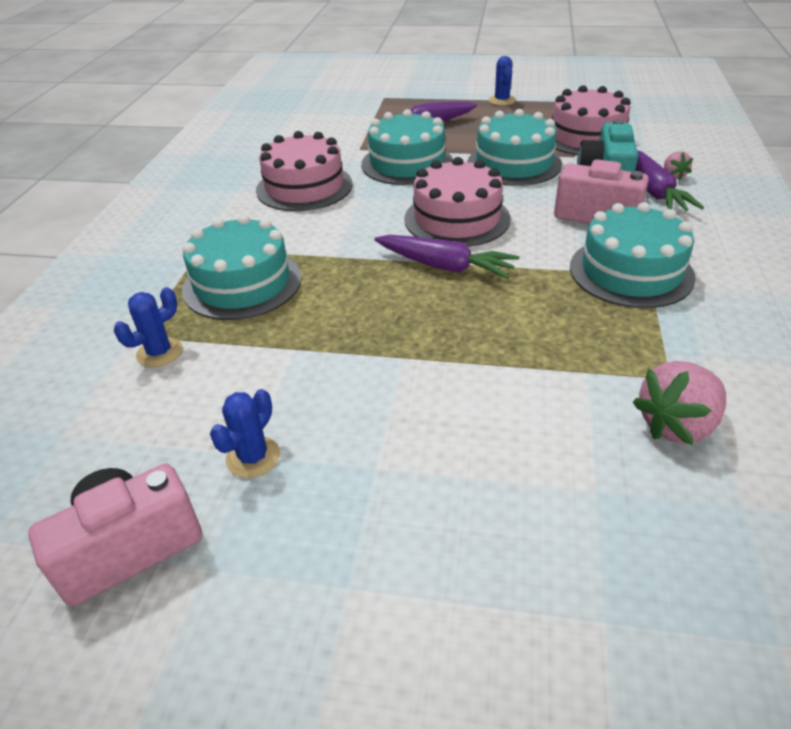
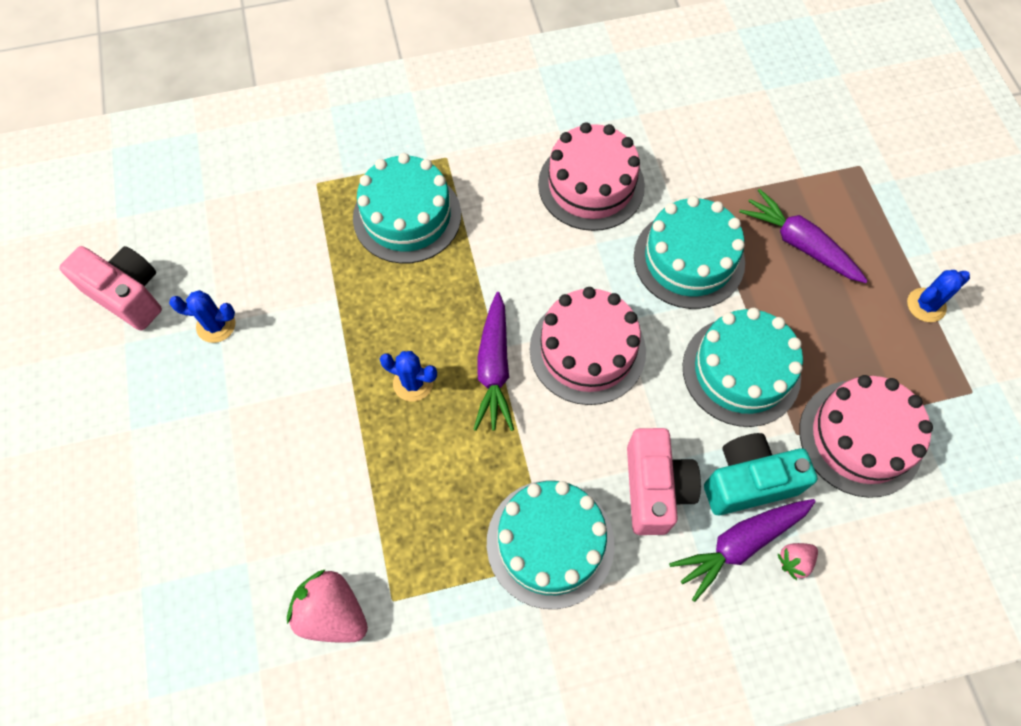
camera: 65 degrees right, 25 degrees up
blue cactus [114,287,183,367] -> blue cactus moved to [380,351,437,402]

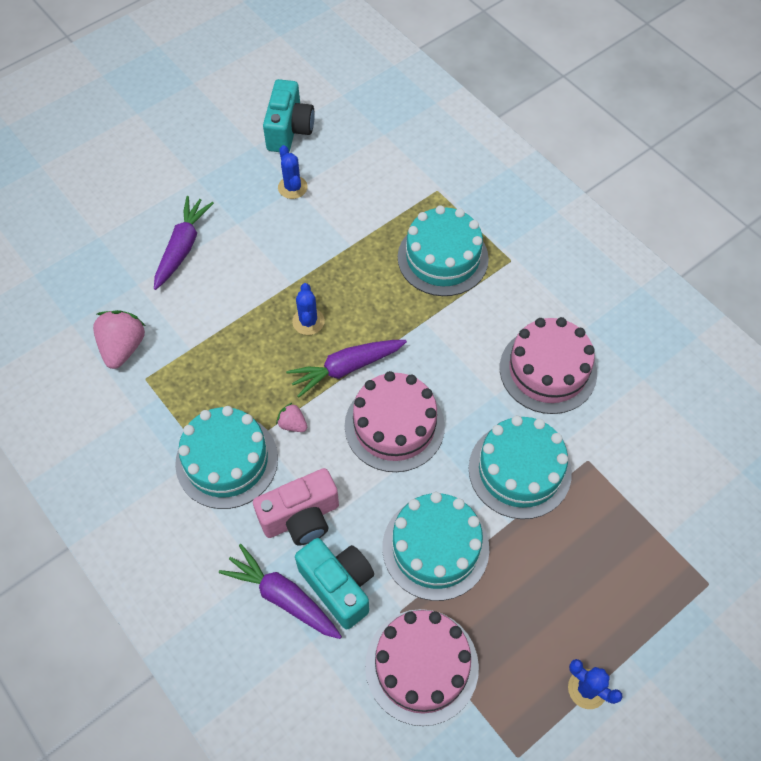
camera: 65 degrees right, 5 degrees down
pink camera [59,246,162,331] -> turquoise camera [263,79,315,152]
purple carrot [739,189,868,283] -> purple carrot moved to [154,196,214,290]
pink strawberry [778,543,818,580] -> pink strawberry moved to [276,403,307,432]

